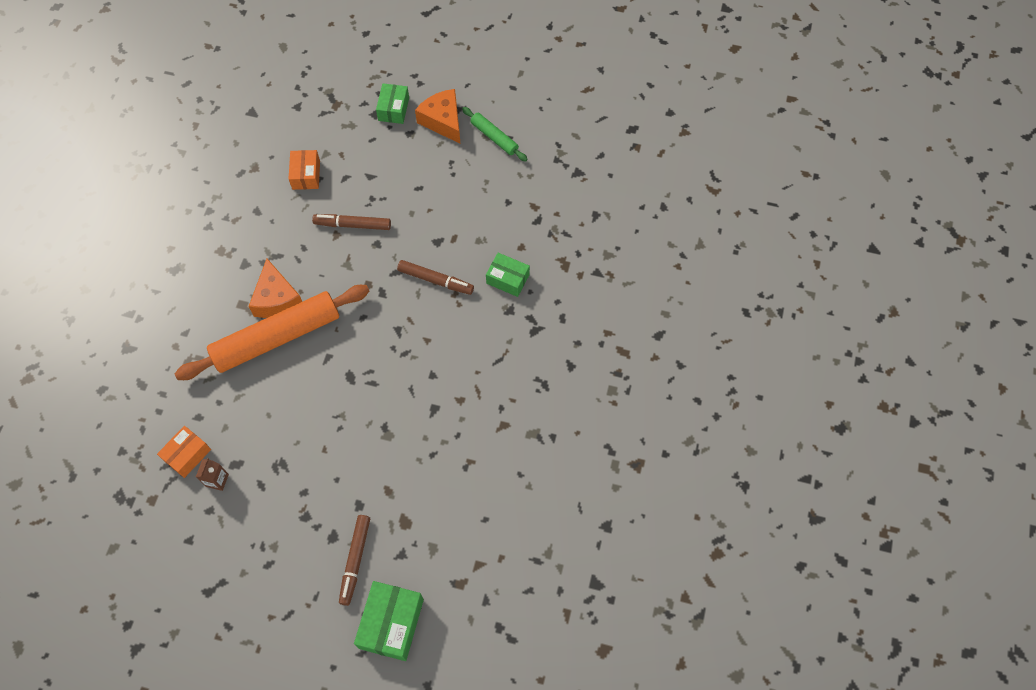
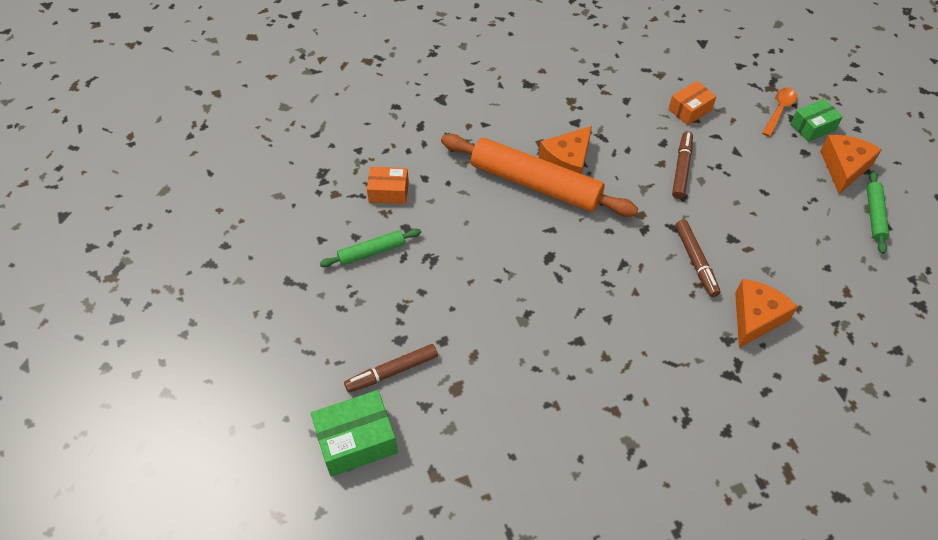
camera: 55 degrees right, 10 degrees down
brown carton [196,458,229,491] -> none
brown marker [312,214,391,230] -> brown marker turned 45 degrees clockwise [672,131,693,199]
green box [486,253,530,297] -> orange cheese [735,279,798,348]
none -> green rolling pin [320,228,421,267]
none -> orange spoon [762,88,797,137]

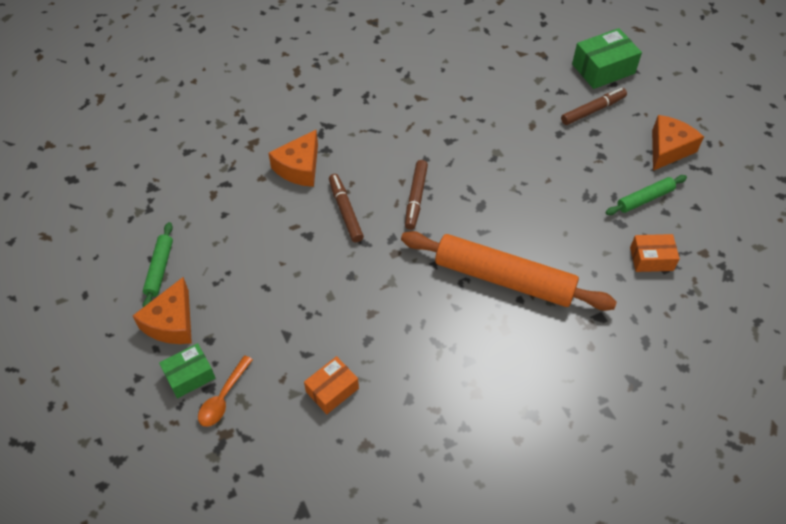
camera: 175 degrees right, 0 degrees up
orange cheese [539,126,592,174] -> orange cheese moved to [652,115,704,171]
brown marker [672,131,693,199] -> brown marker moved to [405,160,428,230]

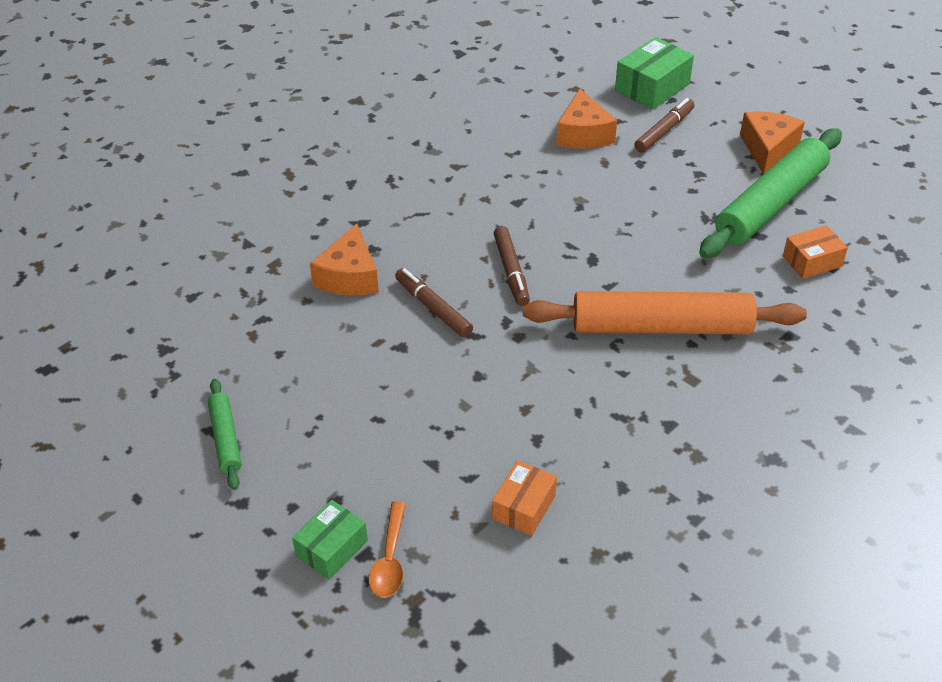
camera: 20 degrees left, 10 degrees down
orange cheese [133,277,192,344] -> orange cheese moved to [556,88,617,149]
green rolling pin [606,175,687,215] -> green rolling pin [699,128,842,258], size x2.10

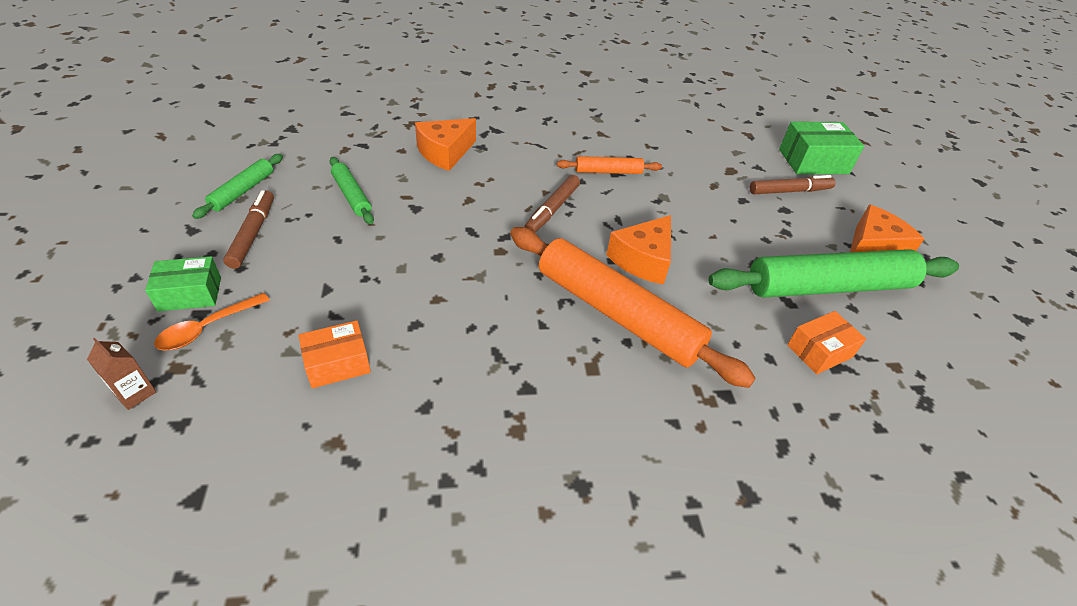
camera: 35 degrees right, 0 degrees up
brown marker [395,268,473,338] -> brown marker moved to [223,190,274,269]
orange cheese [556,88,617,149] -> orange cheese moved to [606,215,671,285]
orange box [783,225,848,279] -> orange box turned 45 degrees counterclockwise [787,311,866,374]
none -> brown carton [87,338,156,410]
none -> green rolling pin [329,157,374,224]
none -> orange rolling pin [557,156,662,174]

